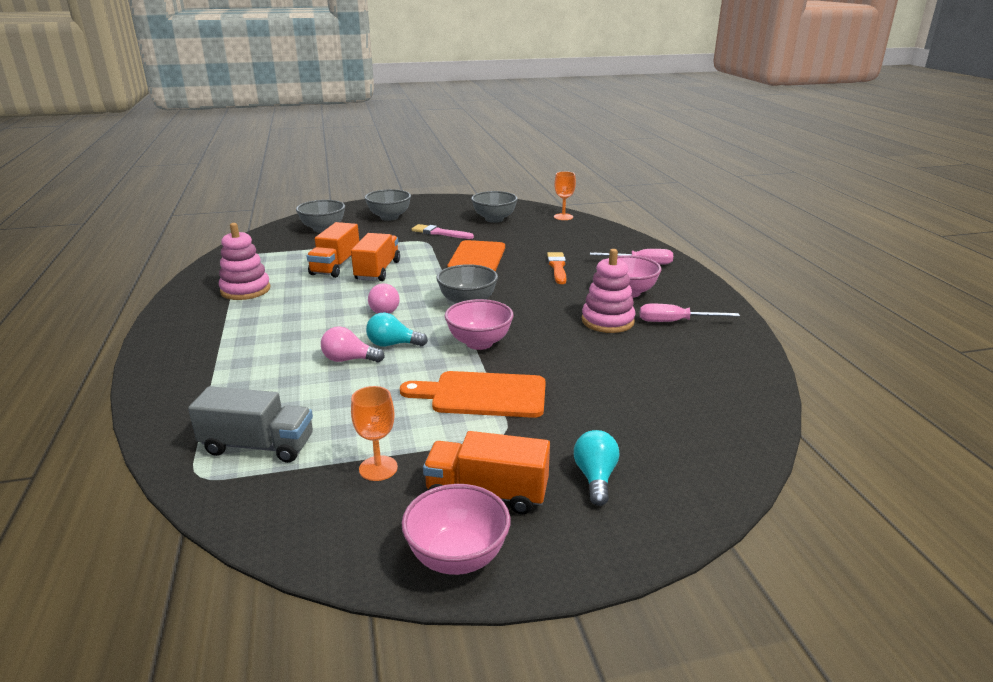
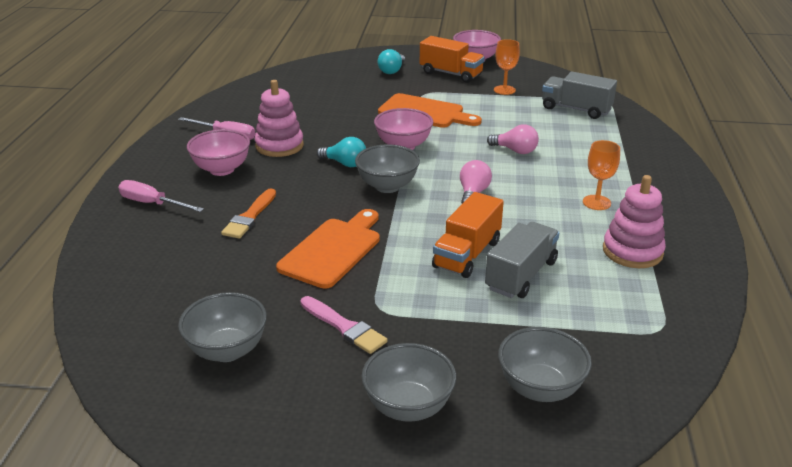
camera: 160 degrees left, 5 degrees up
orange truck [307,222,359,278] -> grey truck [485,222,559,298]
turquoise light bulb [366,312,428,347] -> turquoise light bulb moved to [317,137,366,167]
orange goblet [554,171,576,220] -> orange goblet moved to [583,140,620,210]

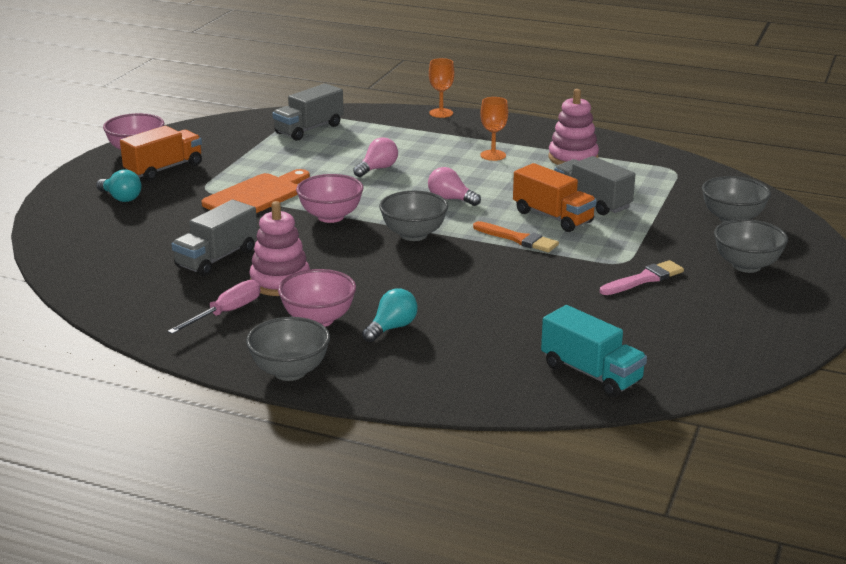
camera: 75 degrees left, 5 degrees down
pink screwdriver [118,180,204,212] -> none
grey bowl [178,292,267,362] -> grey bowl moved to [246,317,330,381]
orange brush [221,189,276,239] -> orange brush moved to [473,221,559,252]
orange cutting board [276,209,380,289] -> none
turquoise light bulb [317,137,366,167] -> turquoise light bulb moved to [362,288,418,342]
orange goblet [494,39,520,95] -> orange goblet moved to [429,58,454,118]
none -> grey truck [171,200,257,276]
none -> turquoise truck [541,305,647,397]

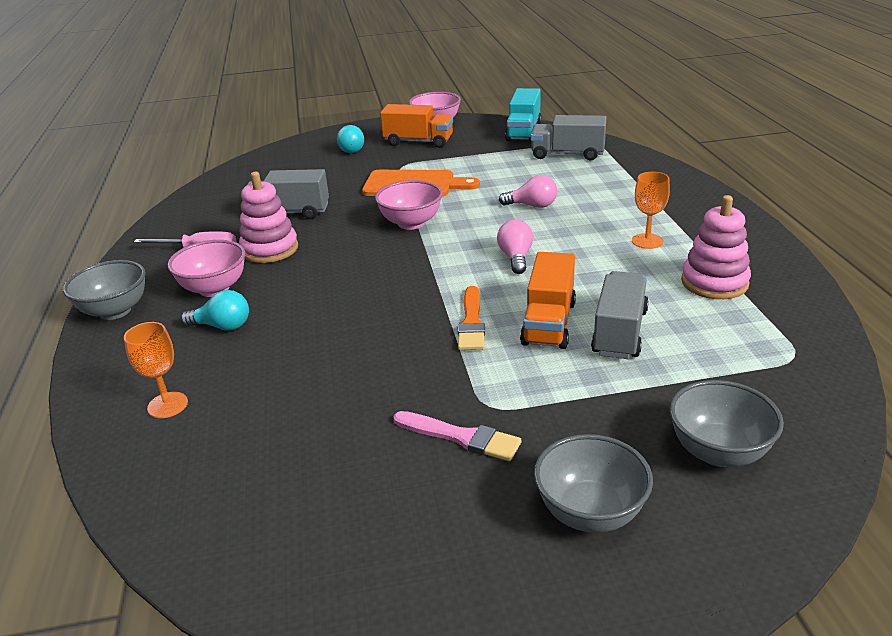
camera: 60 degrees right, 5 degrees up
grey bowl [379,191,448,241] -> none
orange goblet [429,58,454,118] -> orange goblet moved to [124,322,188,418]
turquoise truck [541,305,647,397] -> turquoise truck moved to [505,88,542,142]

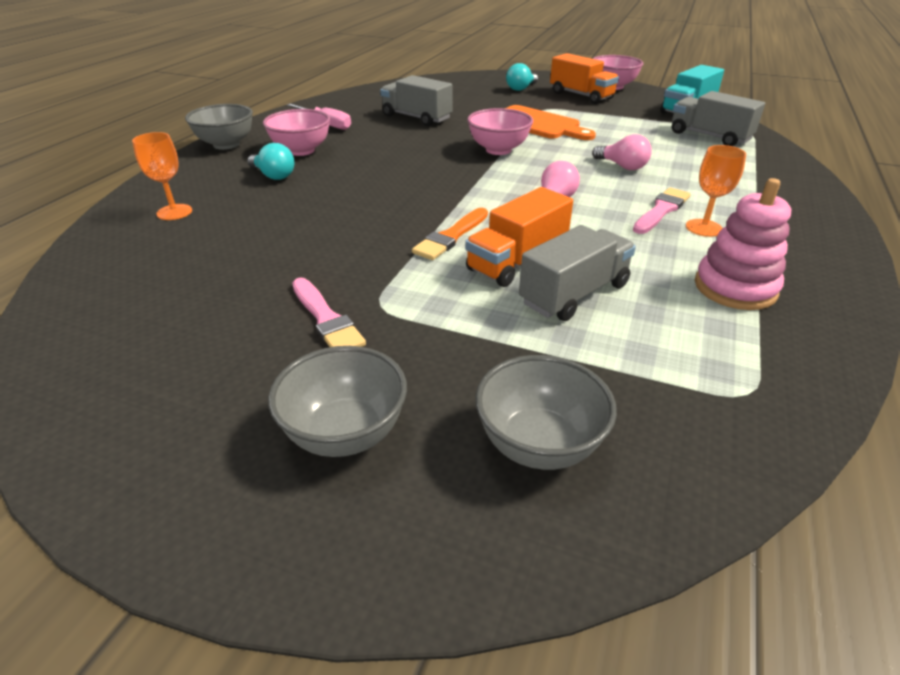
camera: 30 degrees right, 5 degrees up
pink stacking toy [239,172,298,263] -> none
none -> pink brush [633,188,691,234]

